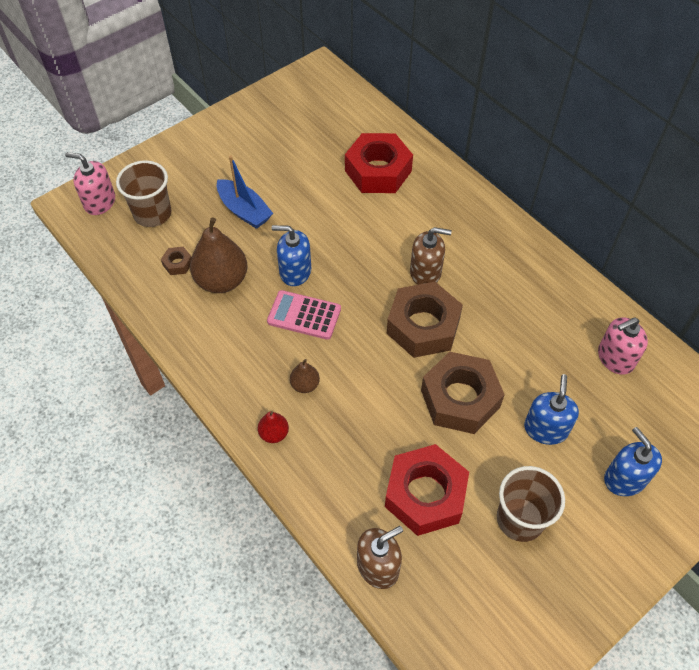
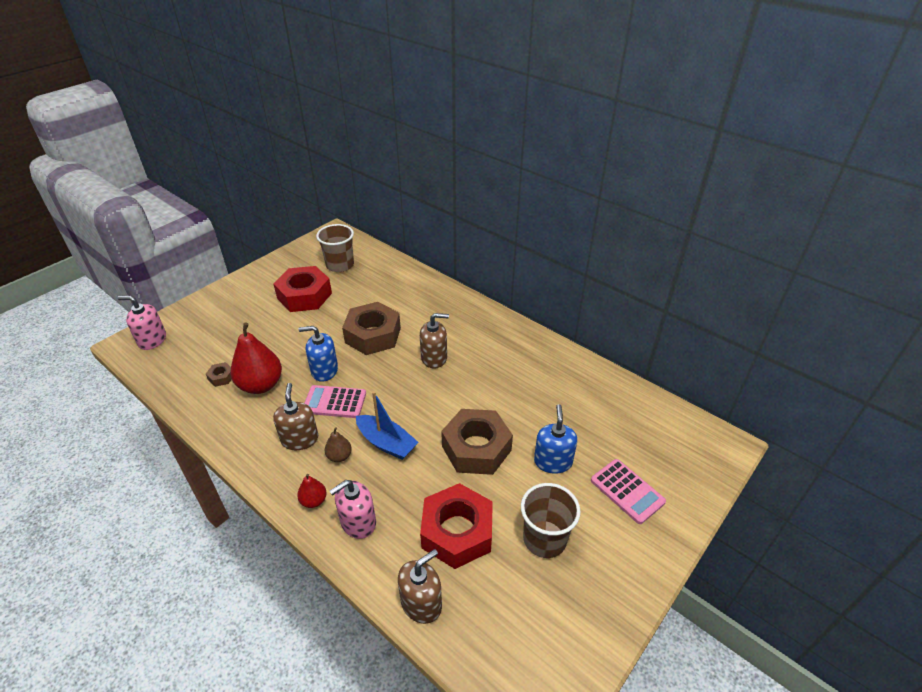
camera: 10 degrees left, 15 degrees down
brown cup [116,161,171,227] -> brown cup moved to [316,224,354,272]
brown pear [190,218,248,293] -> red pear [231,323,282,394]
blue boat [217,156,273,229] -> blue boat moved to [356,391,419,460]
red nut [345,133,413,193] -> red nut moved to [273,266,332,312]
brown nut [387,282,463,358] -> brown nut moved to [342,302,401,355]
pink soap dispenser [598,317,648,375] -> pink soap dispenser moved to [330,480,376,539]
blue soap dispenser [604,427,662,496] -> pink calculator [591,459,666,524]
none -> brown soap dispenser [273,383,318,450]

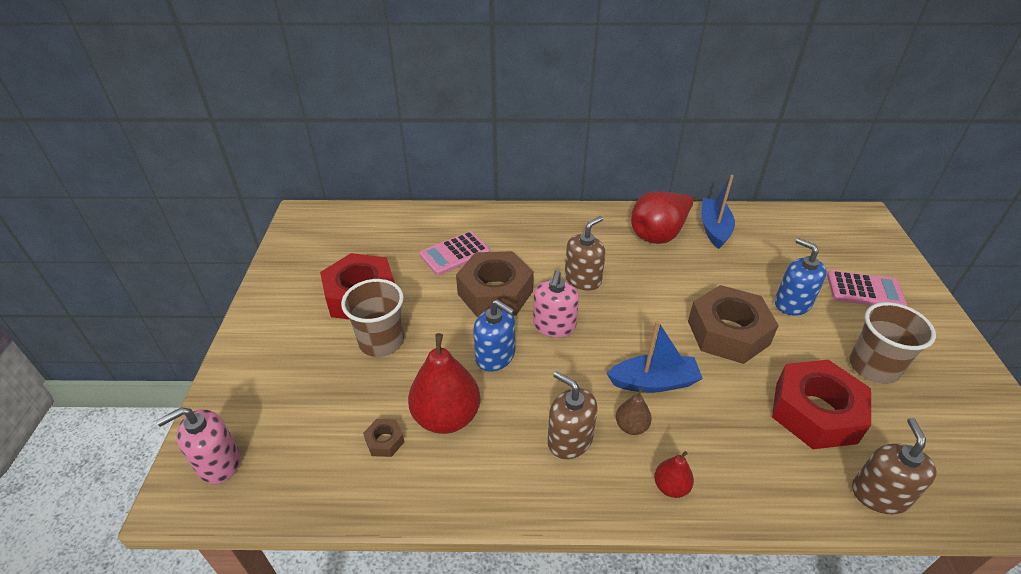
camera: 40 degrees left, 0 degrees up
blue soap dispenser [299,326,338,382] -> blue soap dispenser turned 105 degrees counterclockwise [473,300,515,372]
pink calculator [304,385,366,418] -> pink calculator moved to [420,231,490,275]
brown cup [316,224,354,272] -> brown cup moved to [341,279,404,357]
pink soap dispenser [330,480,376,539] -> pink soap dispenser moved to [533,270,579,337]
none -> red pear [631,191,698,244]
none -> blue boat [701,175,735,249]

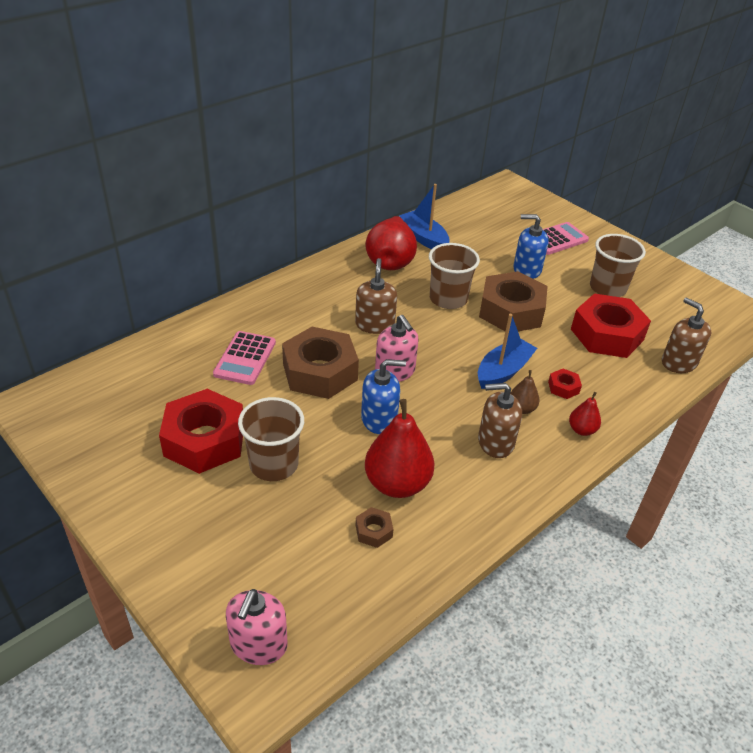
camera: 45 degrees left, 0 degrees up
none -> brown cup [429,243,480,309]
none -> red nut [548,369,582,399]

